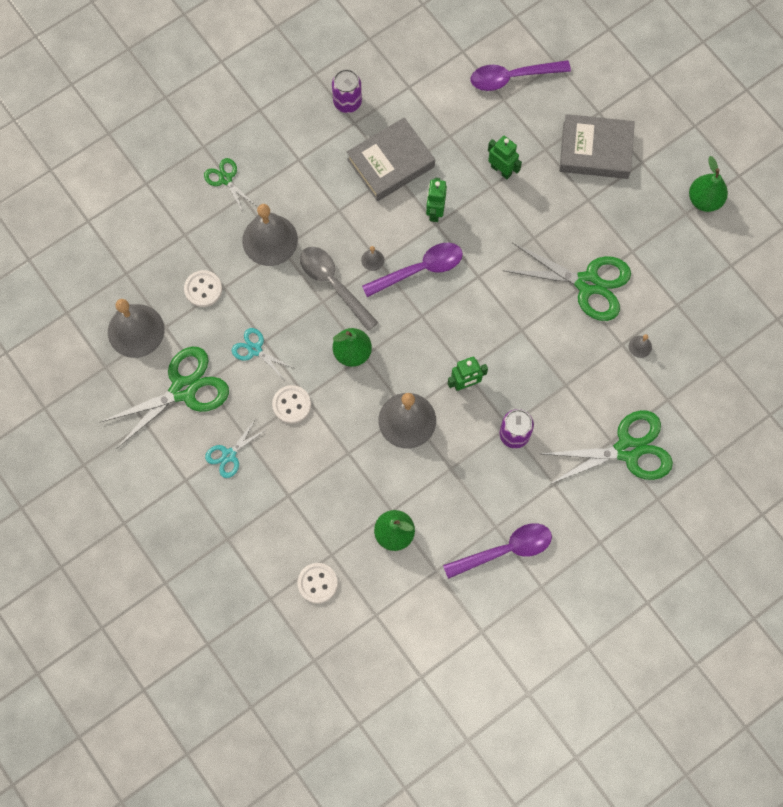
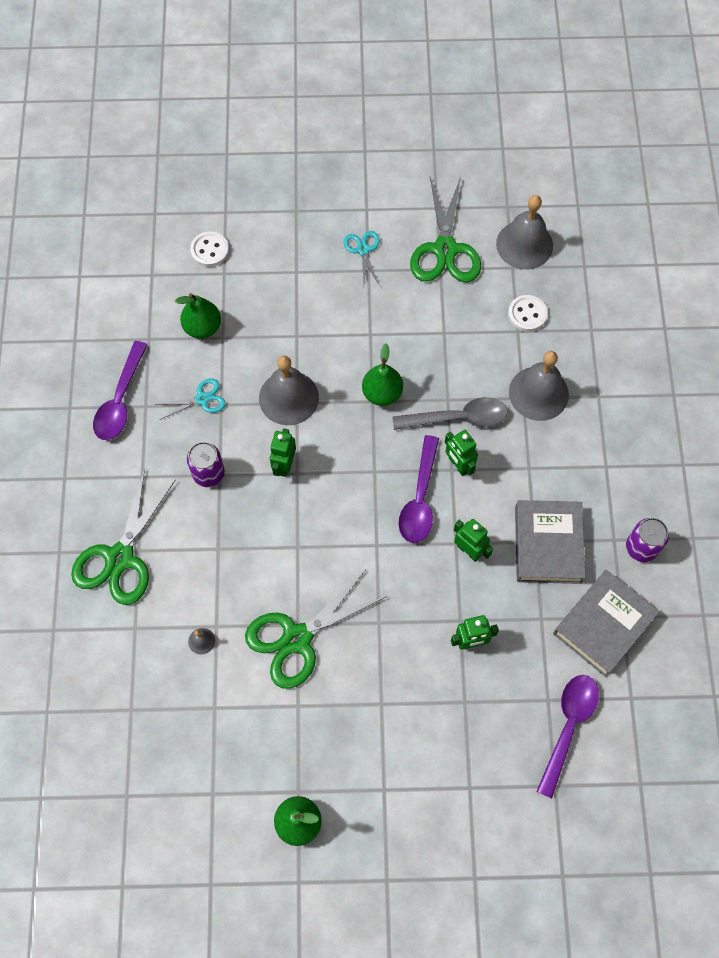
camera: 125 degrees right, 5 degrees down
green scissors [204,158,255,212] -> none
turquoise scissors [232,328,294,379] -> turquoise scissors moved to [155,378,226,420]
white button [272,385,311,424] -> none
grey bell [361,246,384,271] -> green robot [445,430,478,476]
grey book [559,114,635,179] -> grey book moved to [553,570,659,677]

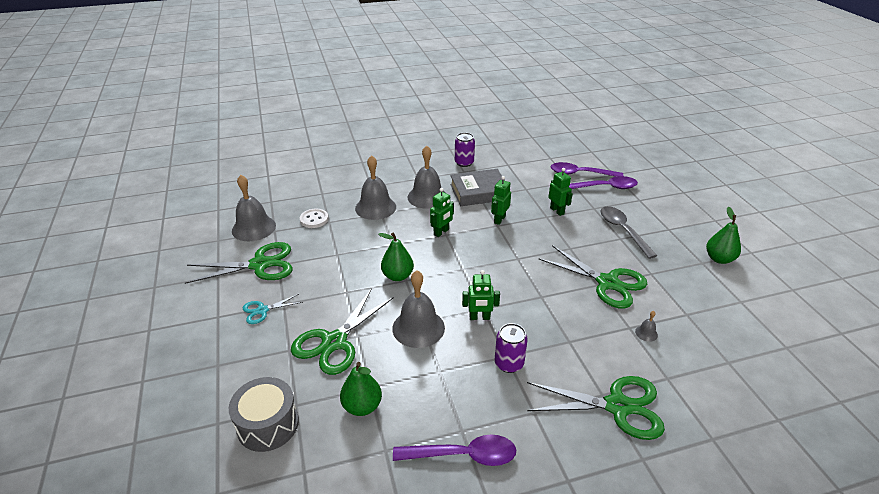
camera: 105 degrees left, 30 degrees down
turquoise scissors [155,378,226,420] -> none
white button [190,232,229,267] -> grey drum [229,377,299,452]
grey spoon [392,397,508,430] -> grey spoon moved to [601,206,657,259]
purple spoon [398,435,439,543] -> purple spoon moved to [569,176,638,189]
grey book [553,570,659,677] -> none
none -> green scissors [291,288,394,375]
none -> grey bell [408,145,445,209]

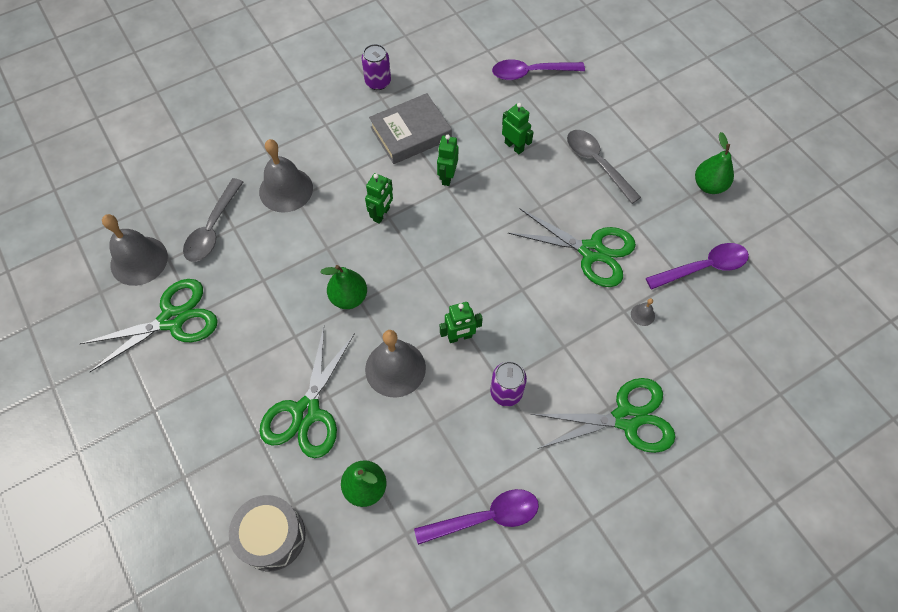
camera: 15 degrees left, 25 degrees up
turquoise scissors [243,294,303,324] -> none
white button [300,209,329,228] -> grey spoon [183,178,243,262]
grey bell [408,145,445,209] -> none
purple spoon [569,176,638,189] -> purple spoon moved to [646,243,749,290]

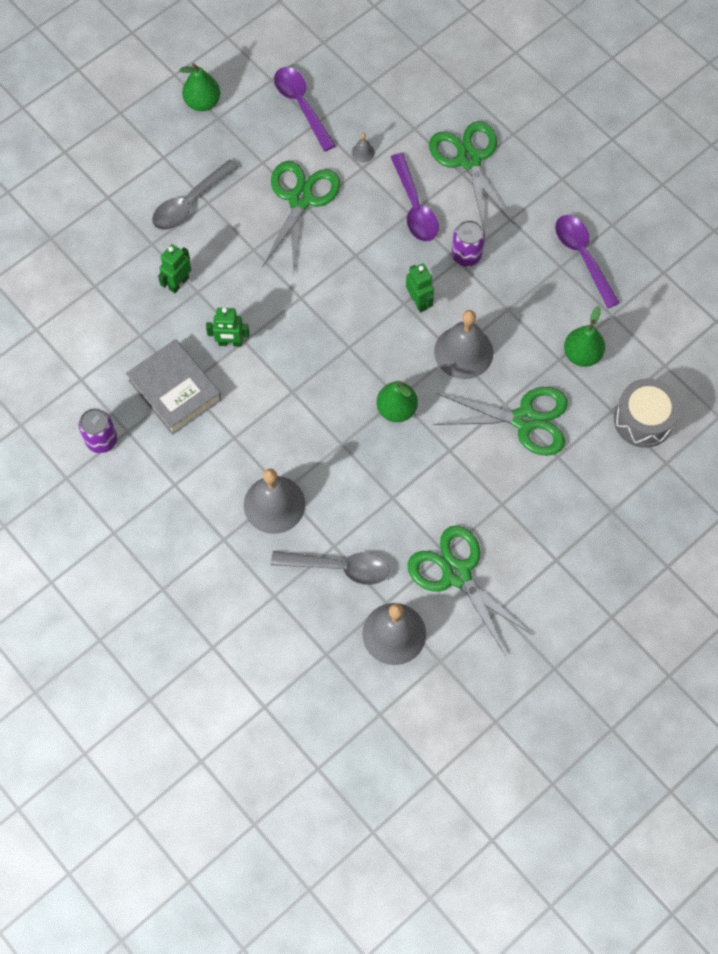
camera: 100 degrees left, 5 degrees up
green robot [365,173,393,224] -> none
purple spoon [492,60,585,80] -> purple spoon moved to [391,153,439,242]

